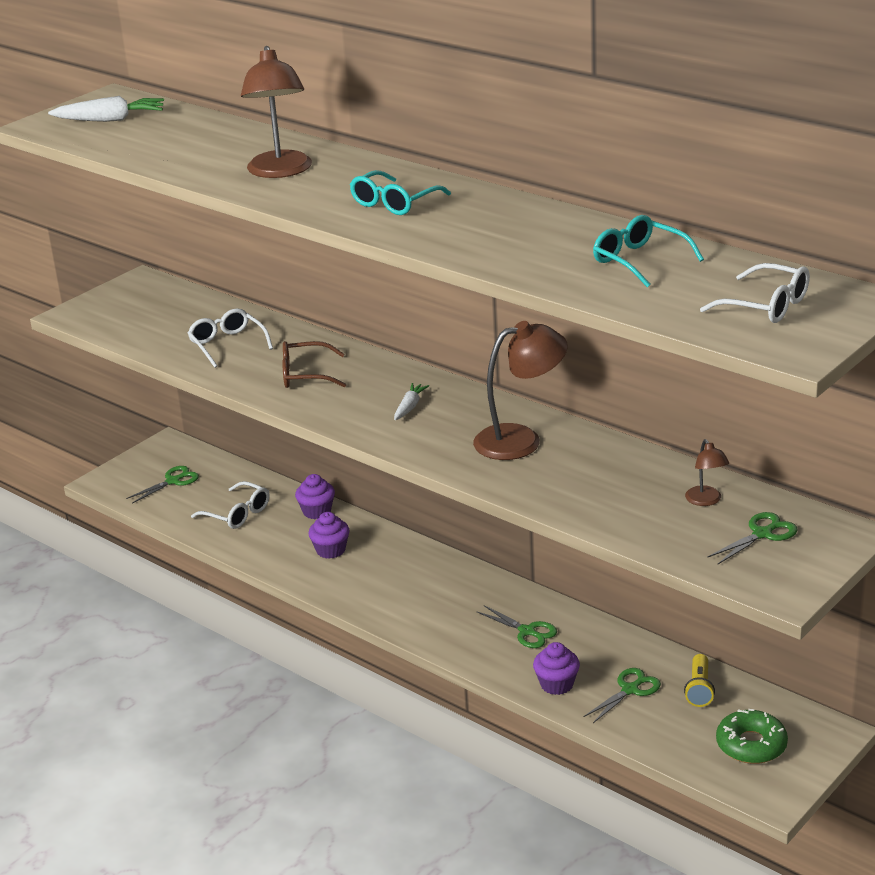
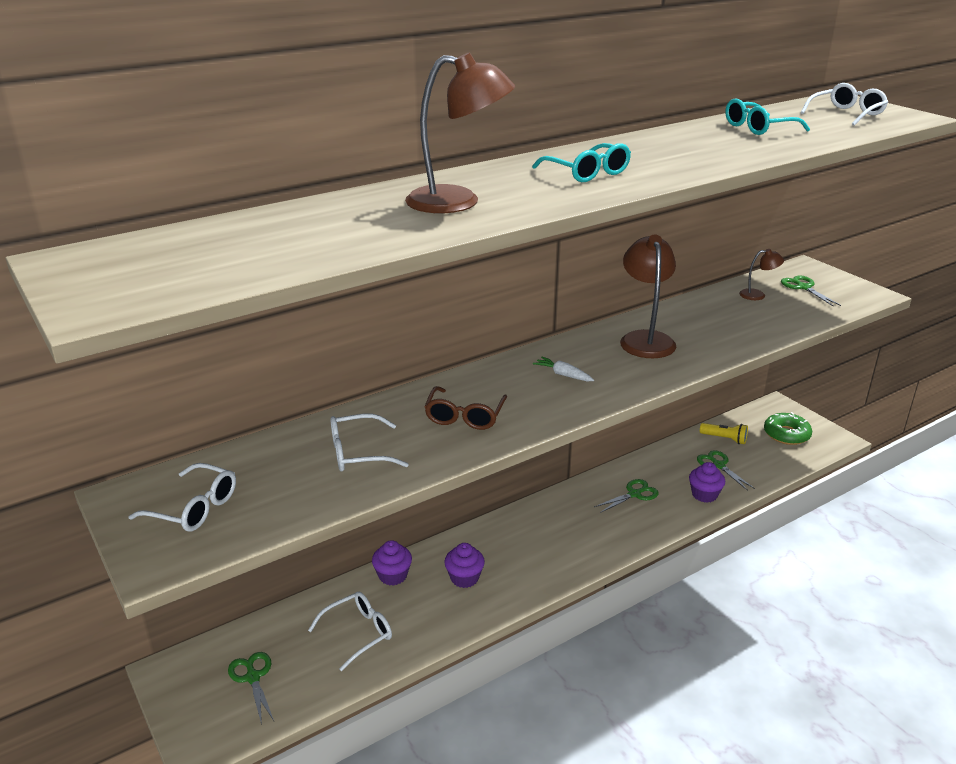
camera: 75 degrees left, 0 degrees up
white carrot [48,96,164,122] -> none
none -> white glasses [128,463,236,532]

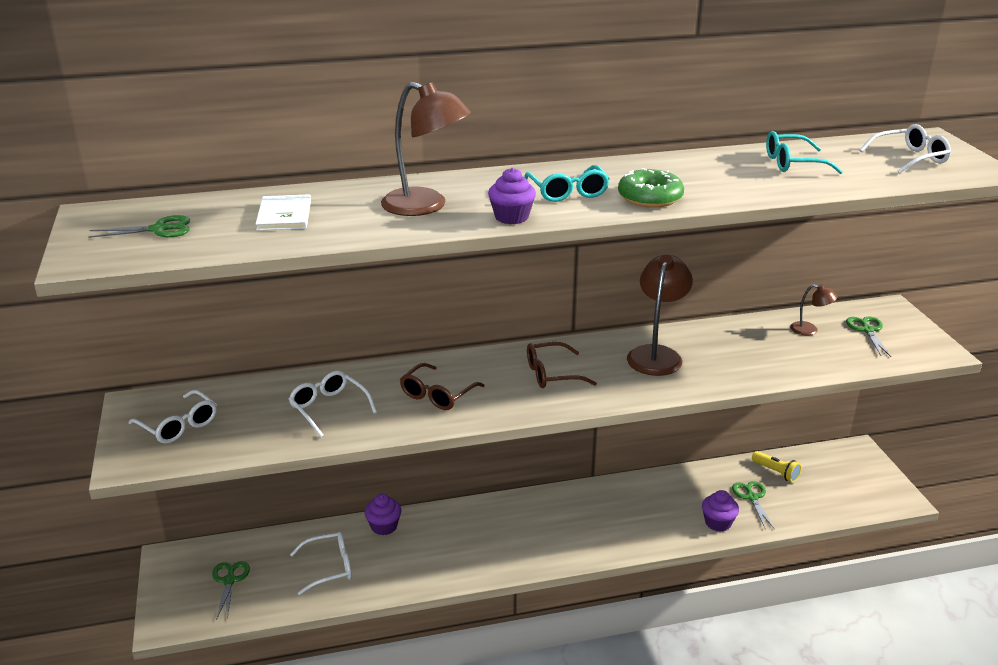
camera: 20 degrees right, 0 degrees up
white glasses [331,414,409,471] -> white glasses turned 45 degrees clockwise [289,371,377,437]
purple cupcake [444,543,485,588] -> purple cupcake moved to [488,168,536,224]
white carrot [533,357,594,381] -> brown glasses [527,342,597,388]
green scissors [594,479,659,513] -> green scissors moved to [88,215,190,238]
green donut [764,412,812,445] -> green donut moved to [618,168,684,208]
none -> white book [255,194,311,231]

